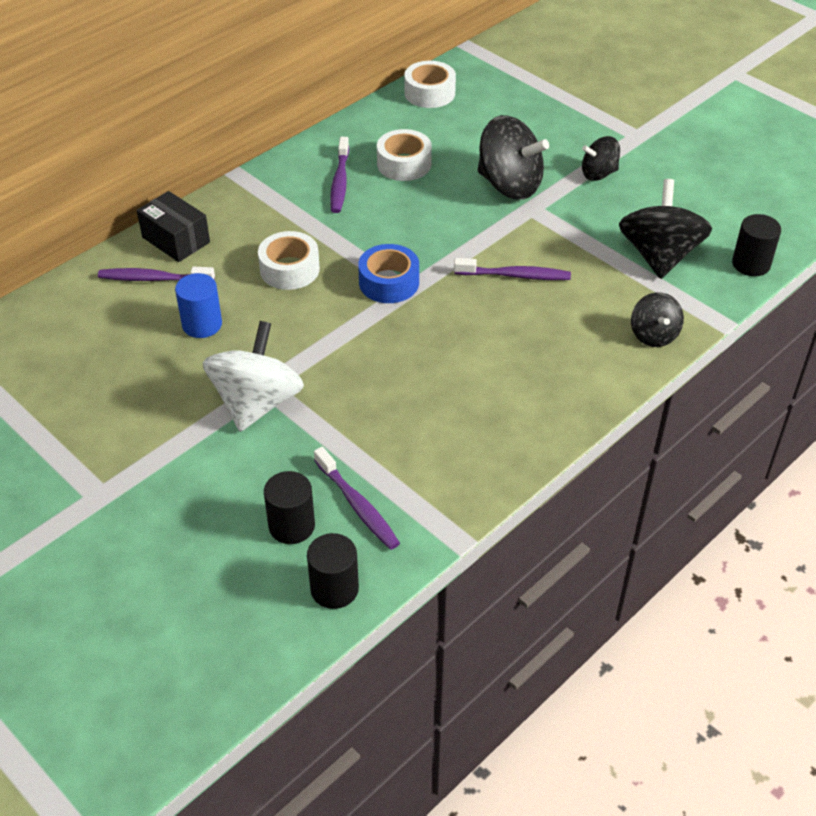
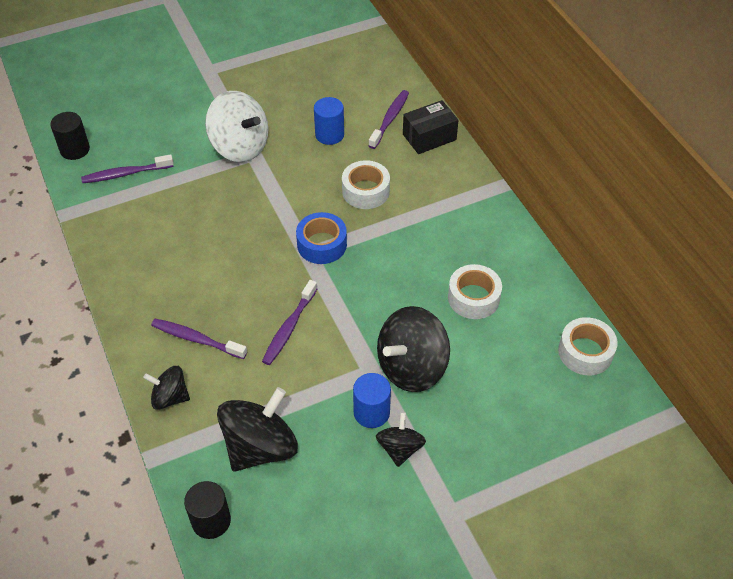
camera: 110 degrees right, 5 degrees up
black cylinder [264,471,315,544] -> none
purple toothbrush [330,137,349,213] -> purple toothbrush moved to [151,319,247,359]
black spinning top [619,179,712,279] -> black spinning top turned 75 degrees counterclockwise [217,387,298,472]
none -> blue cylinder [353,373,391,428]

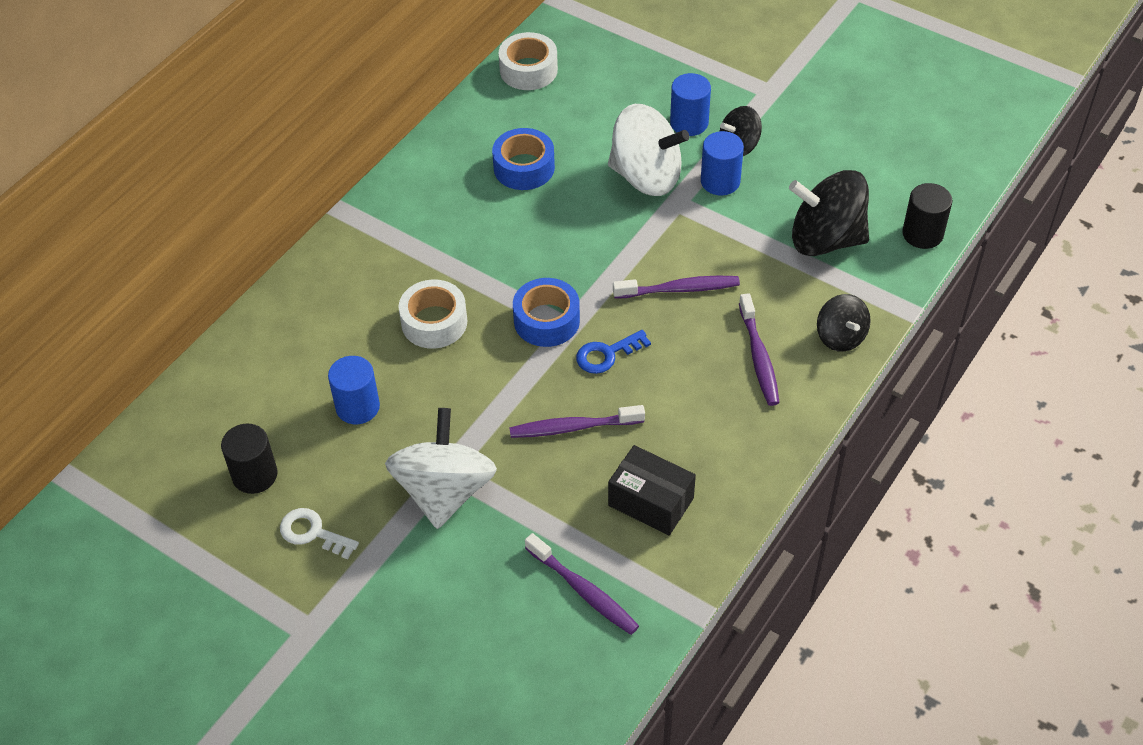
camera: 120 degrees left, 0 degrees up
black cylinder [50,112,90,160] -> black cylinder moved to [221,424,278,494]
purple toothbrush [368,90,409,149] -> purple toothbrush moved to [509,405,645,438]
black spinning top [377,306,450,392] -> white spinning top [608,104,689,196]
black box [403,100,459,154] -> black box moved to [608,445,696,536]
white tape [448,264,502,319] -> blue tape [492,128,555,190]
none -> white key [280,508,359,560]
none -> blue key [576,330,651,374]
none -> blue cylinder [670,73,711,136]

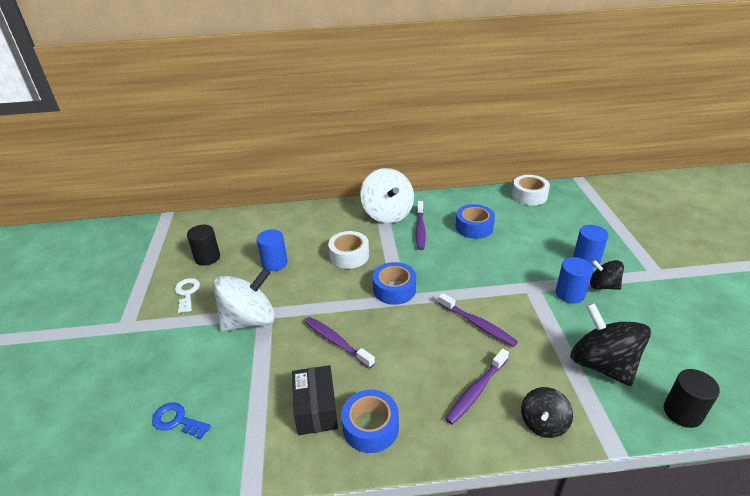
camera: 50 degrees right, 15 degrees down
purple toothbrush [525,533,639,635] -> purple toothbrush moved to [415,201,426,250]
blue key [576,330,651,374] -> blue key moved to [152,403,211,439]
white spinning top [608,104,689,196] -> white spinning top moved to [360,168,414,224]
none -> blue tape [341,390,399,453]

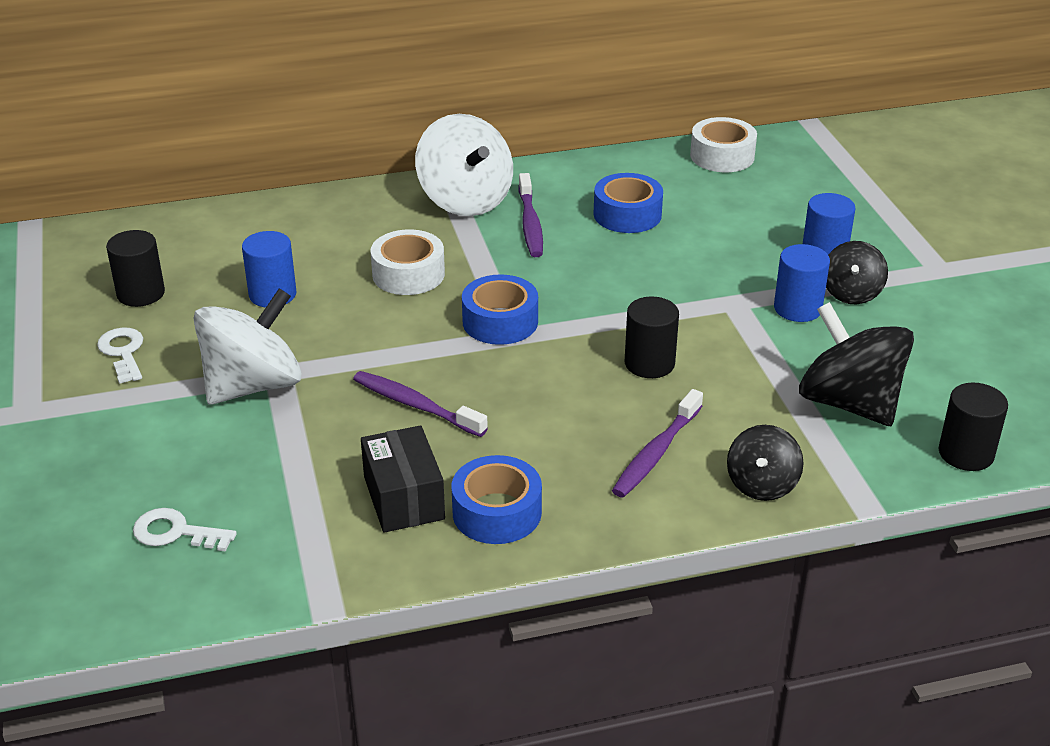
camera: 10 degrees left, 0 degrees up
blue key [152,403,211,439] -> white key [133,508,237,552]
purple toothbrush [438,293,518,347] -> black cylinder [625,297,679,378]
black spinning top [590,260,624,290] -> black spinning top turned 90 degrees counterclockwise [826,241,888,304]

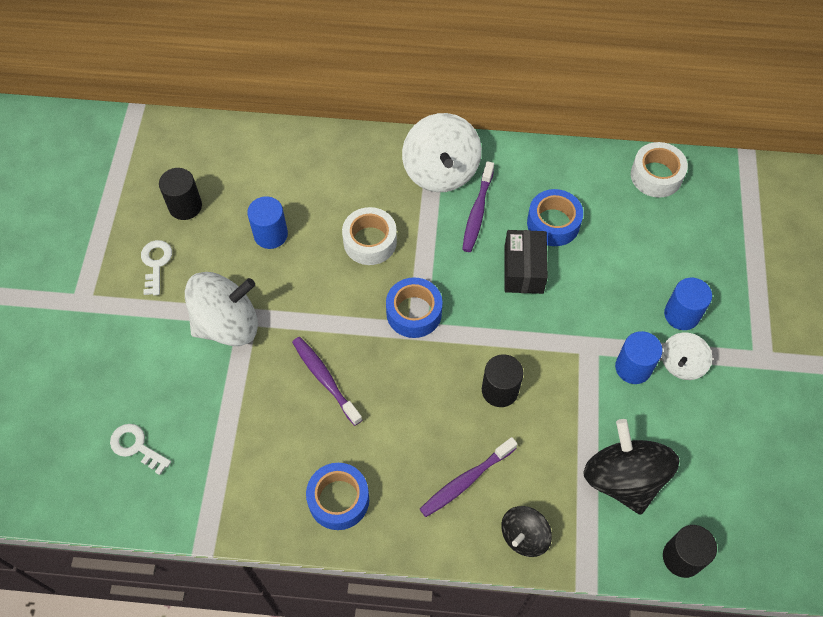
camera: 20 degrees right, 25 degrees up
black box [361,426,445,533] -> black box moved to [504,230,548,294]
black spinning top [826,241,888,304] -> white spinning top [662,332,712,380]

